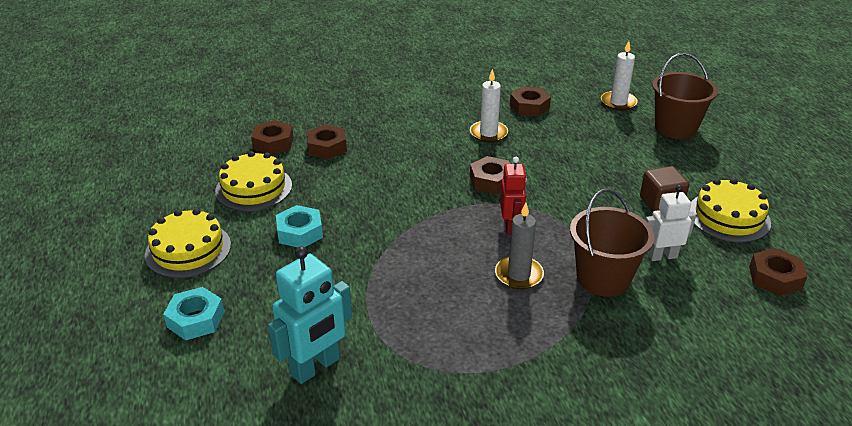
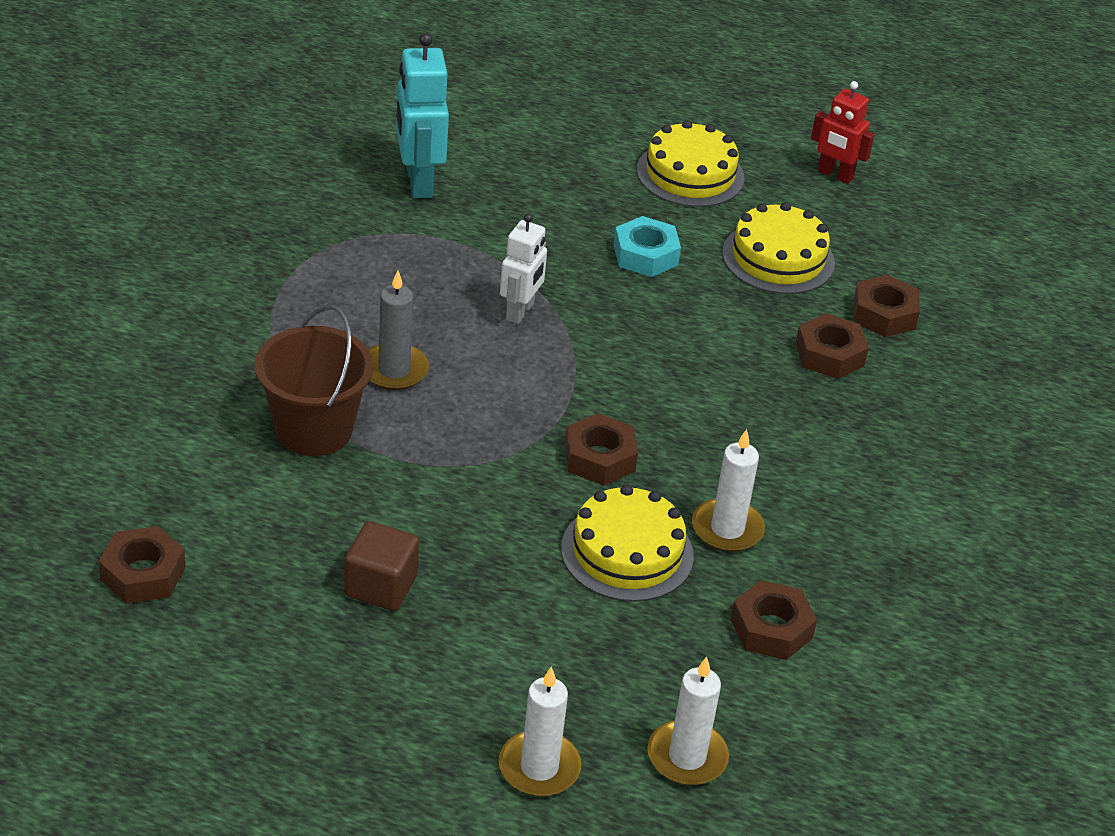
camera: 120 degrees right, 5 degrees up
turquoise nut [163,287,224,340] -> none
red robot [500,157,527,235] -> red robot moved to [811,81,875,184]
white robot [645,185,696,261] -> white robot moved to [500,213,547,324]
brown bucket [652,53,718,139] -> white candle [499,666,581,796]
yellow cake [690,178,771,242] -> yellow cake moved to [561,485,694,602]

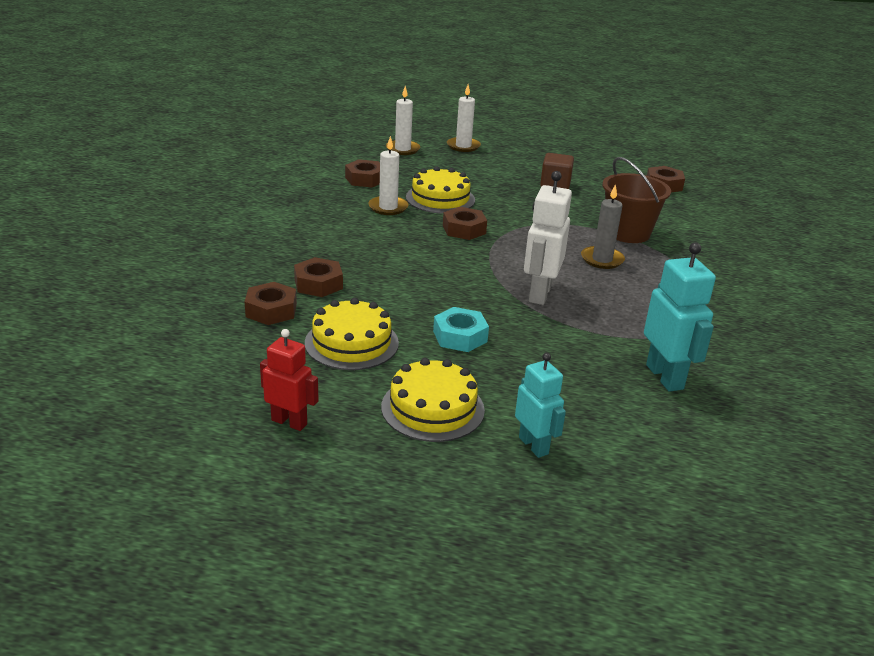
camera: 175 degrees right, 10 degrees down
white robot [500,213,547,324] -> white robot [524,171,572,305], size x1.52
none -> turquoise robot [515,353,566,458]

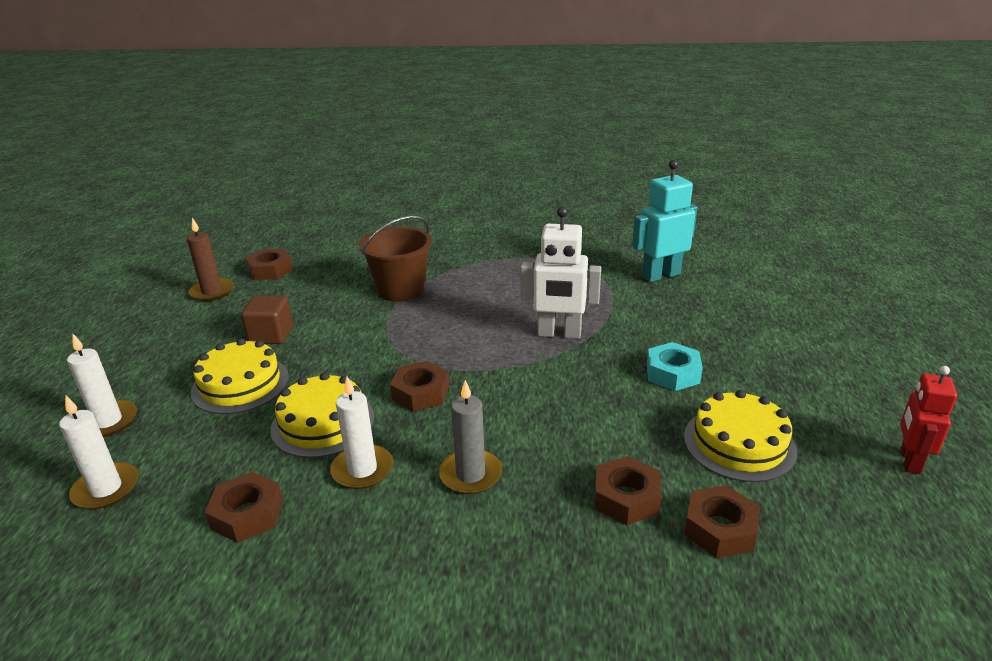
camera: 95 degrees left, 0 degrees up
yellow cake [381,358,485,442] -> yellow cake moved to [191,338,289,414]
turquoise robot [515,353,566,458] -> none
grey candle [581,184,625,269] -> grey candle moved to [439,380,502,494]
none -> brown candle [187,218,234,301]

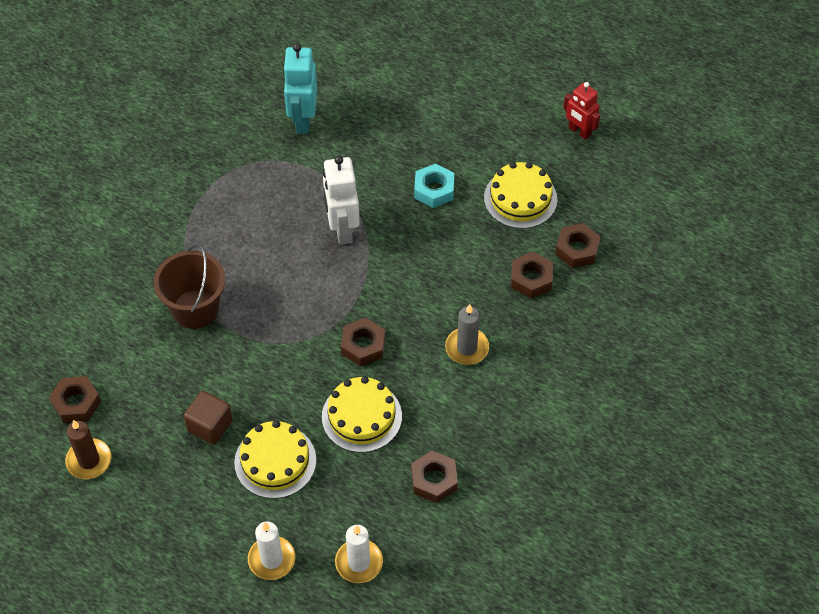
camera: 65 degrees left, 25 degrees up
white candle [330,377,393,489] -> none
white robot [520,207,601,339] -> white robot turned 135 degrees clockwise [323,156,360,245]

